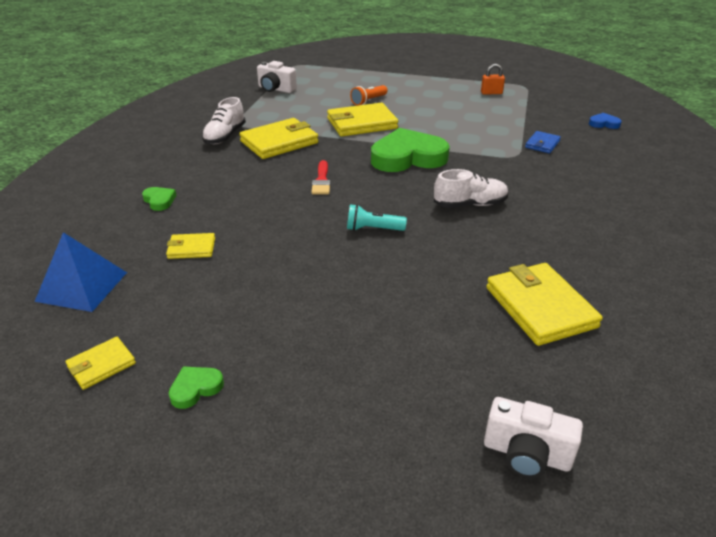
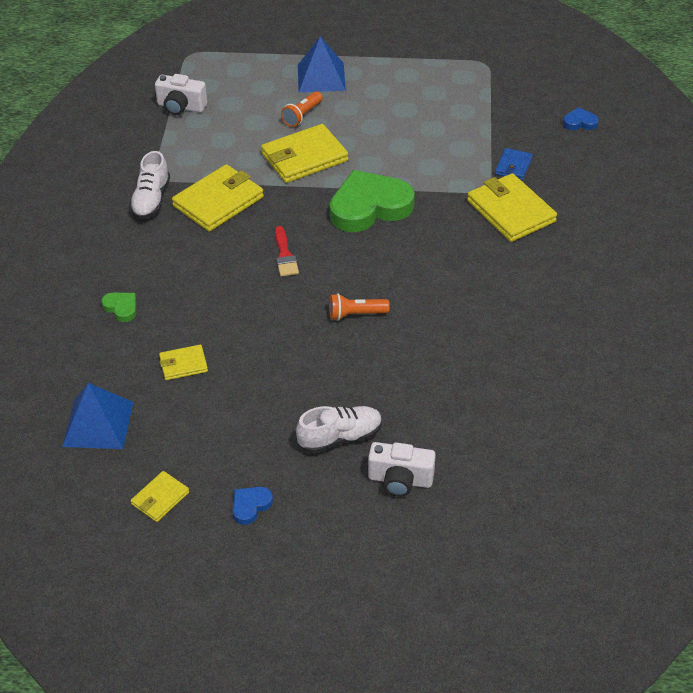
camera: 10 degrees left, 10 degrees up
green heart [169,366,224,409] -> blue heart [233,487,273,525]
turquoise flashlight [347,204,407,231] -> orange flashlight [329,294,390,321]
white shoe [434,169,509,208] -> white shoe moved to [296,406,382,453]
orange padlock [481,64,505,94] -> none
white camera [484,397,583,478] -> white camera moved to [368,442,436,497]
yellow wallet [486,263,603,346] -> yellow wallet moved to [467,173,557,242]
none -> blue pyramid [298,37,346,92]

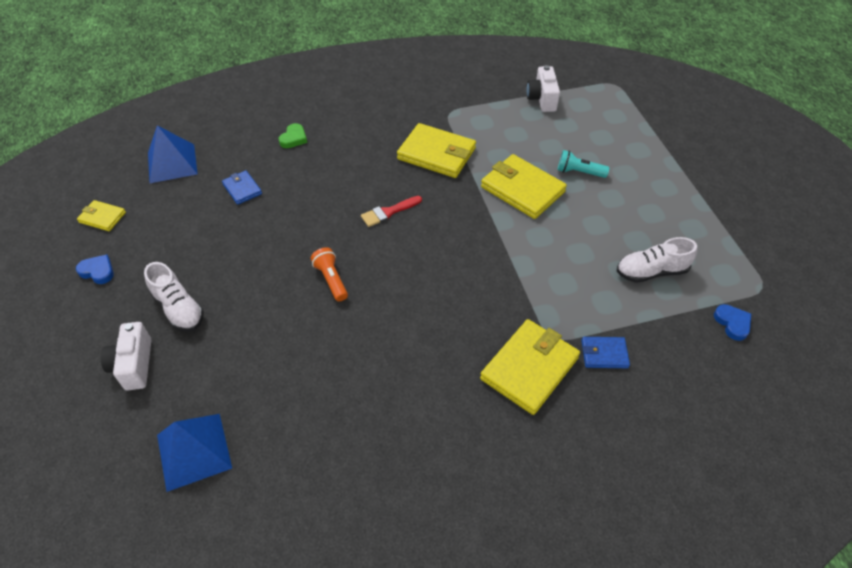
camera: 70 degrees right, 5 degrees up
white shoe [129,151,170,219] -> white shoe moved to [616,237,697,283]
yellow wallet [159,345,208,380] -> blue wallet [222,170,262,205]
orange flashlight [281,91,323,127] -> turquoise flashlight [557,150,610,178]
blue pyramid [298,37,346,92] -> blue pyramid moved to [157,414,232,492]
green heart [330,170,415,232] -> none
blue heart [563,107,599,130] -> blue heart moved to [714,304,751,341]

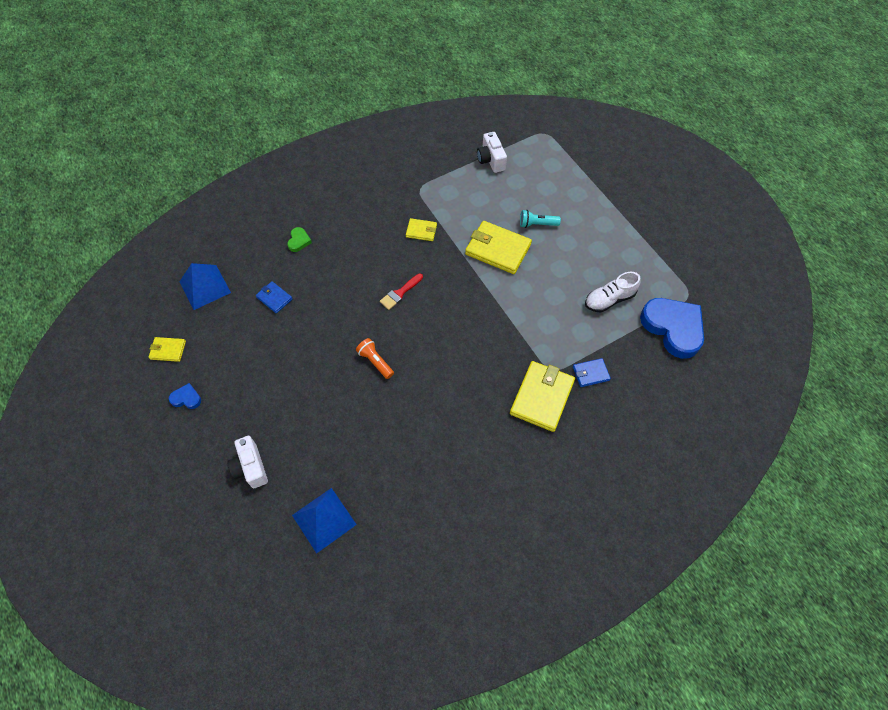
camera: 15 degrees left, 10 degrees up
white shoe [144,262,204,332] -> none
yellow wallet [397,123,476,178] -> yellow wallet [406,218,437,241], size x0.52
blue heart [714,304,751,341] -> blue heart [640,298,704,359], size x2.34

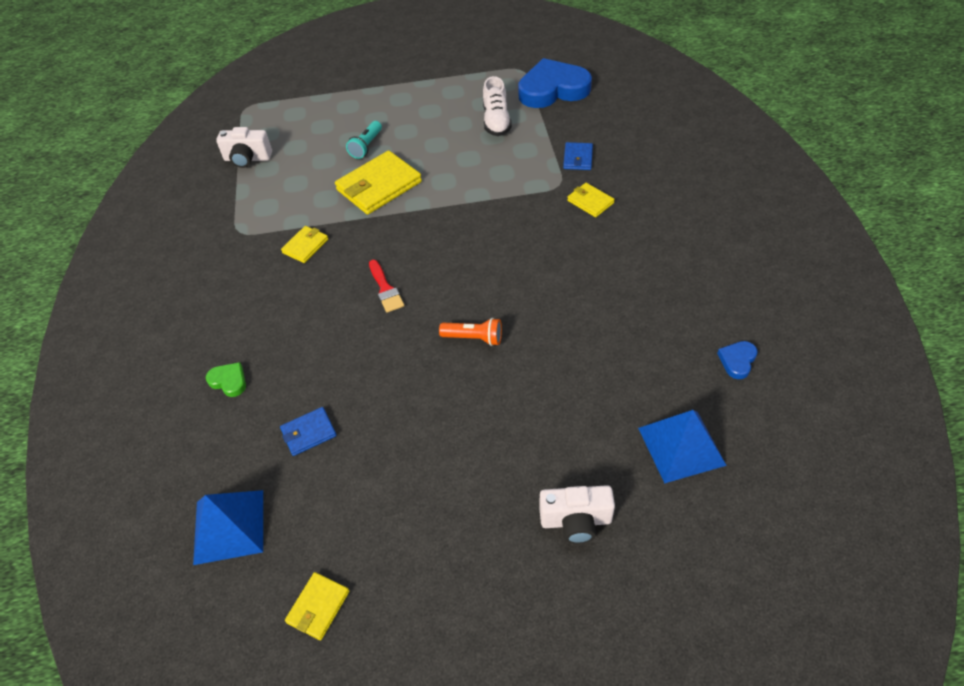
camera: 65 degrees left, 10 degrees down
blue heart [169,383,201,409] -> blue heart moved to [717,341,757,379]
orange flashlight [356,338,394,379] -> orange flashlight turned 150 degrees counterclockwise [439,318,502,346]
yellow wallet [510,361,575,432] -> yellow wallet [567,183,615,217], size x0.52

